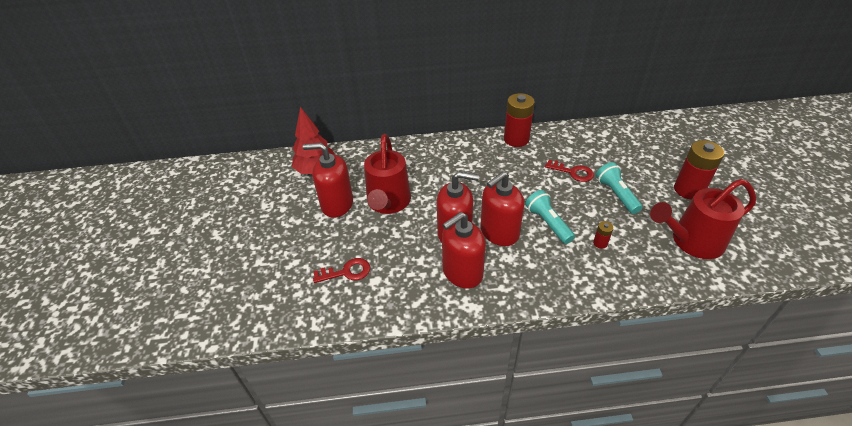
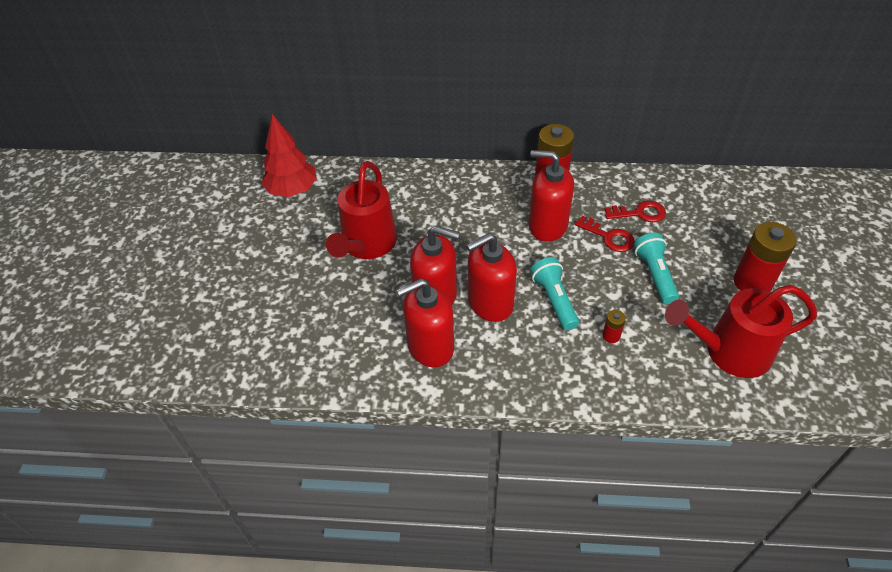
camera: 10 degrees right, 5 degrees up
red soap dispenser [303,143,353,218] -> red soap dispenser moved to [529,150,574,242]
red key [313,258,370,283] -> red key moved to [604,201,666,222]

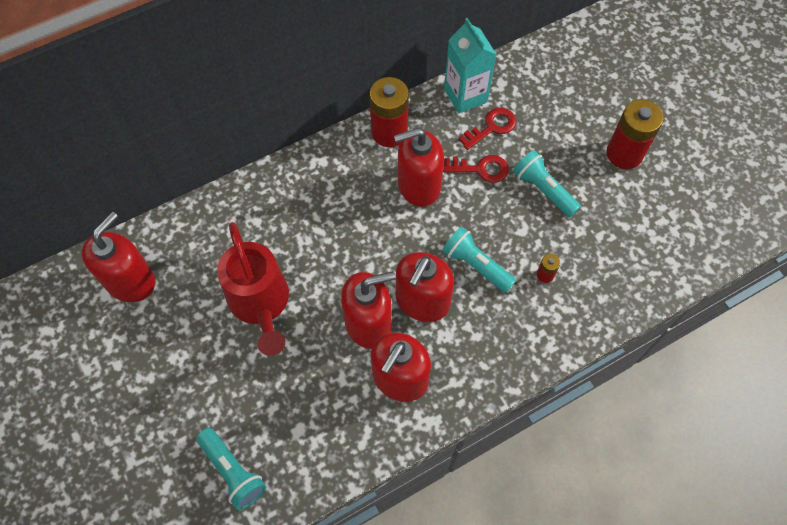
camera: 35 degrees left, 15 degrees up
red tree [261,114,317,197] -> red soap dispenser [82,212,155,302]
red watering can [665,285,817,378] -> none
none -> turquoise flashlight [196,428,266,510]
none -> turquoise carton [444,18,497,113]

